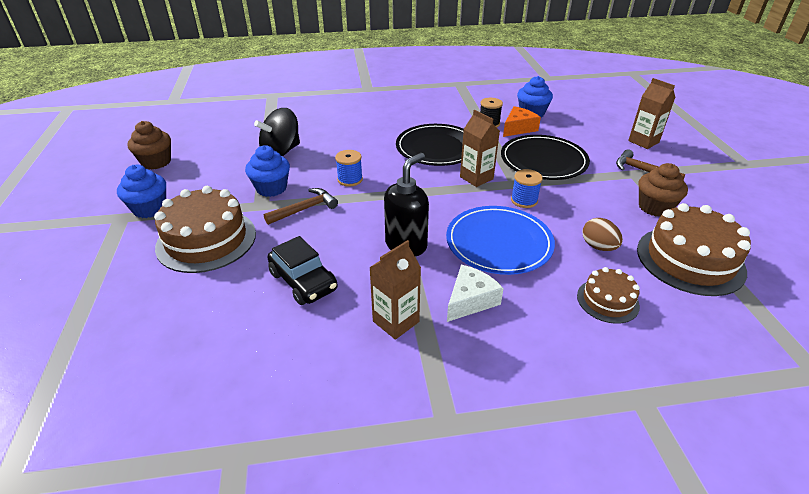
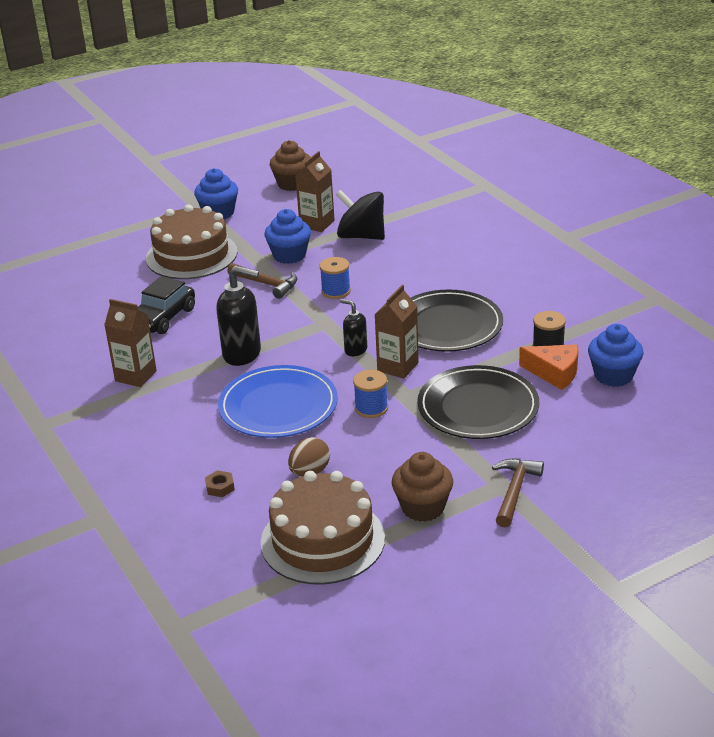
camera: 70 degrees right, 5 degrees down
white cheese [447,265,504,322] -> none
brown cake [577,267,640,324] -> brown nut [205,470,235,497]
brown carton [628,78,676,149] -> brown carton moved to [295,151,335,232]
none -> black soap dispenser [340,299,367,356]

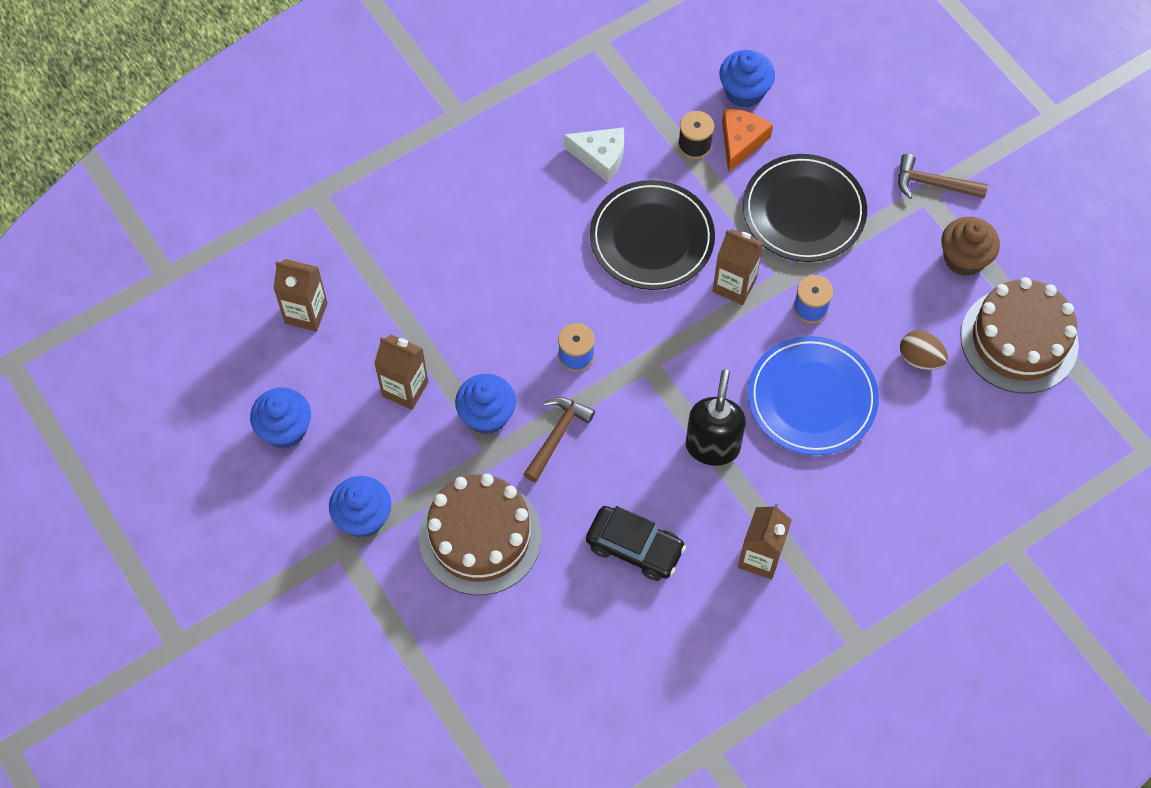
camera: 95 degrees left, 30 degrees up
brown nut [205,470,235,497] -> none
brown cupcake [270,140,311,191] -> blue cupcake [250,388,311,448]
black spinning top [336,190,385,240] -> none
black soap dispenser [340,299,367,356] -> none
none -> brown carton [273,259,328,332]
none -> white cheese [563,127,624,182]

